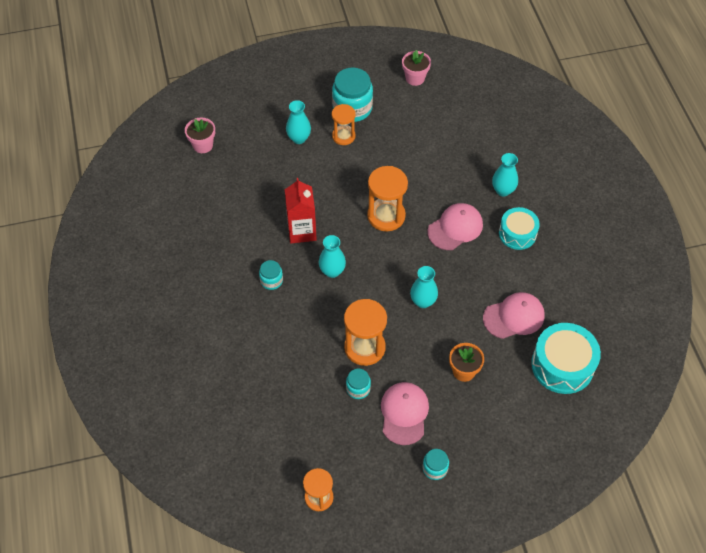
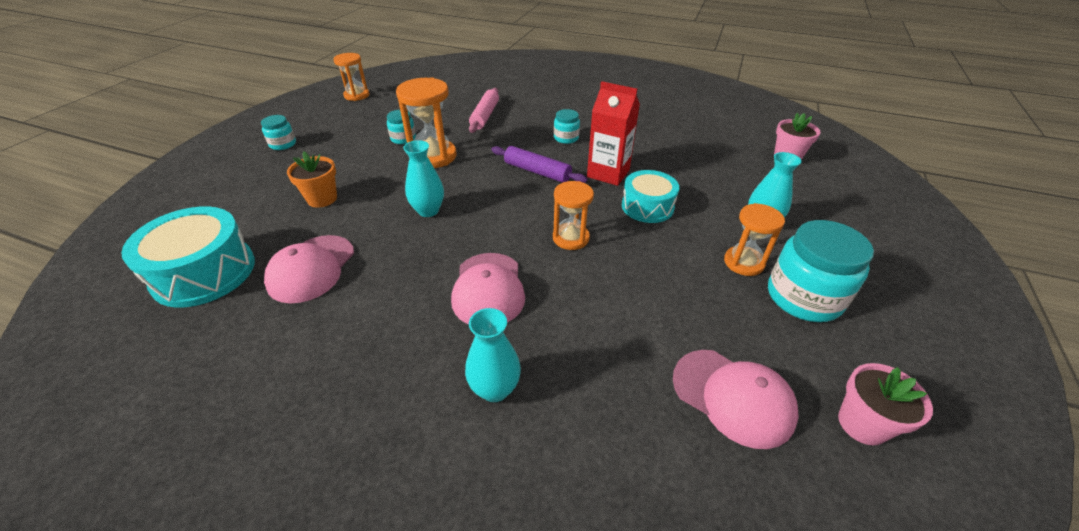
camera: 125 degrees right, 15 degrees down
turquoise vase [319,235,346,278] -> purple rolling pin [491,146,588,183]
orange hourglass [367,166,408,231] -> orange hourglass [553,181,594,250], size x0.65
pink cap [381,382,429,445] -> pink cap moved to [673,350,799,449]
turquoise drum [499,207,540,250] -> turquoise drum moved to [622,170,679,223]
none -> pink rolling pin [469,88,499,133]

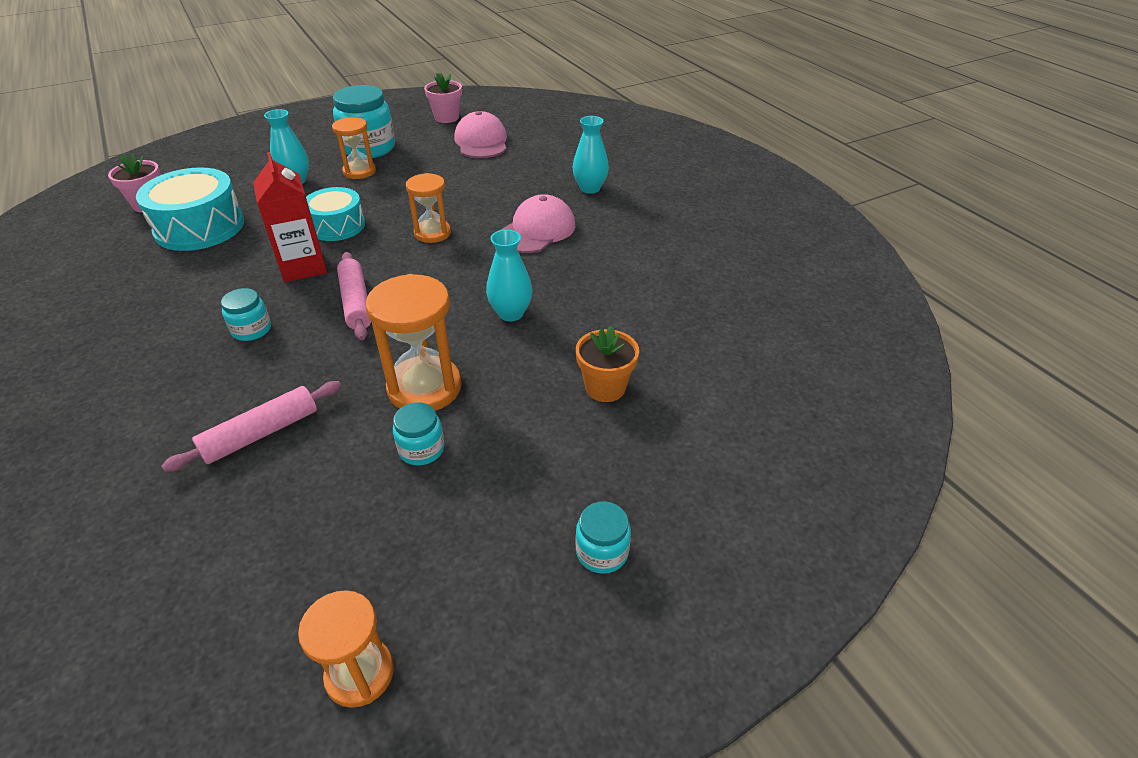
camera: 140 degrees left, 0 degrees up
turquoise drum [121,206,255,308] -> turquoise drum moved to [136,167,244,251]
pink cap [264,235,354,303] -> none
purple rolling pin [491,146,588,183] -> pink rolling pin [337,252,371,340]

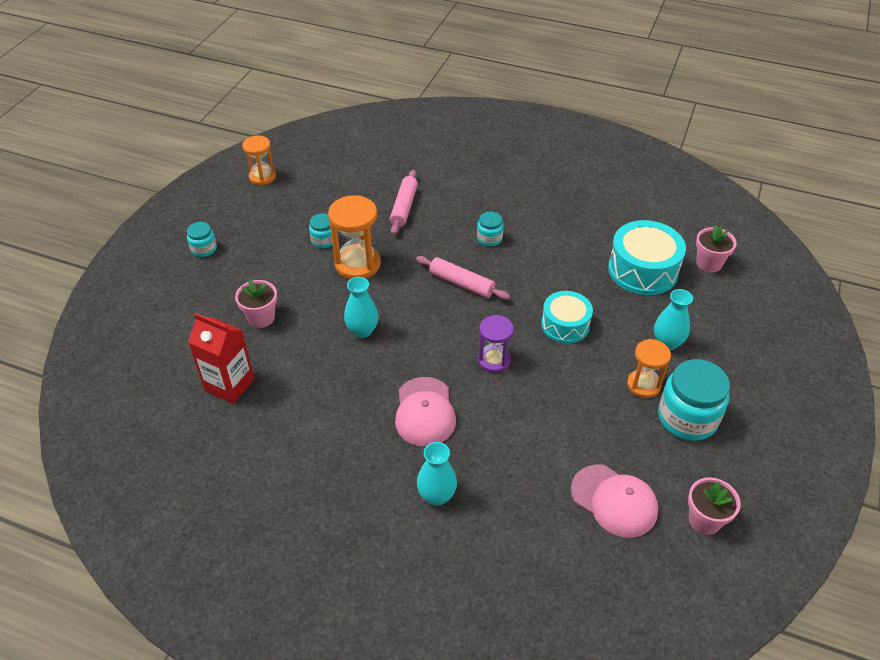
camera: 140 degrees right, 5 degrees up
red carton [253,152,327,282] -> red carton moved to [188,313,255,404]
orange hourglass [406,173,451,243] -> purple hourglass [478,315,514,373]
orange flower pot [576,326,639,402] -> pink flower pot [235,279,277,328]

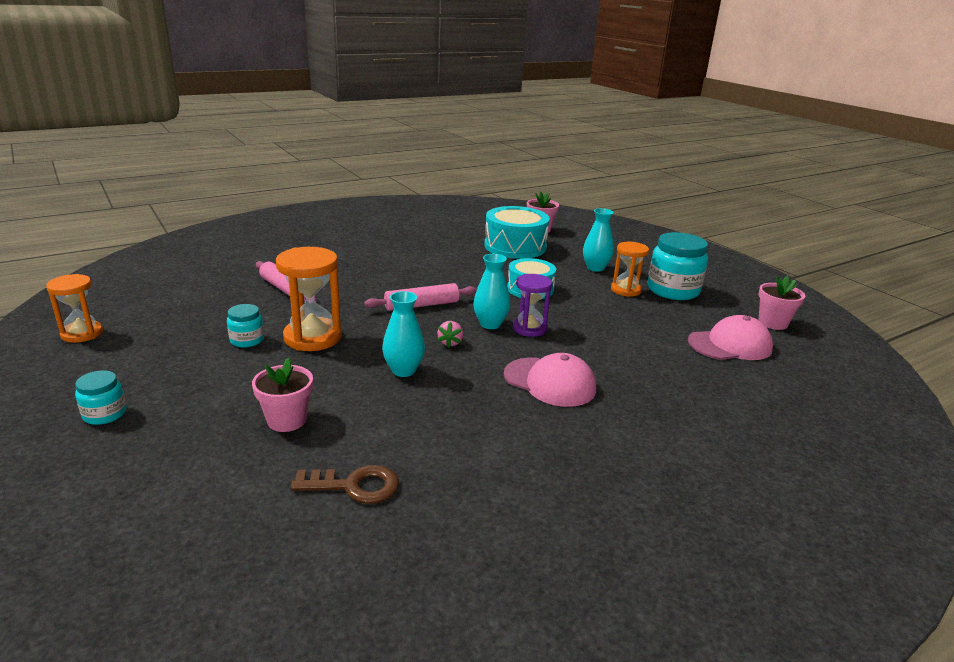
camera: 55 degrees left, 20 degrees down
red carton [188,313,255,404] -> brown key [291,465,399,504]
turquoise vase [417,442,457,506] -> turquoise vase moved to [473,254,510,329]
turquoise jar [477,212,504,246] -> none
none -> pink strawberry [437,321,463,348]

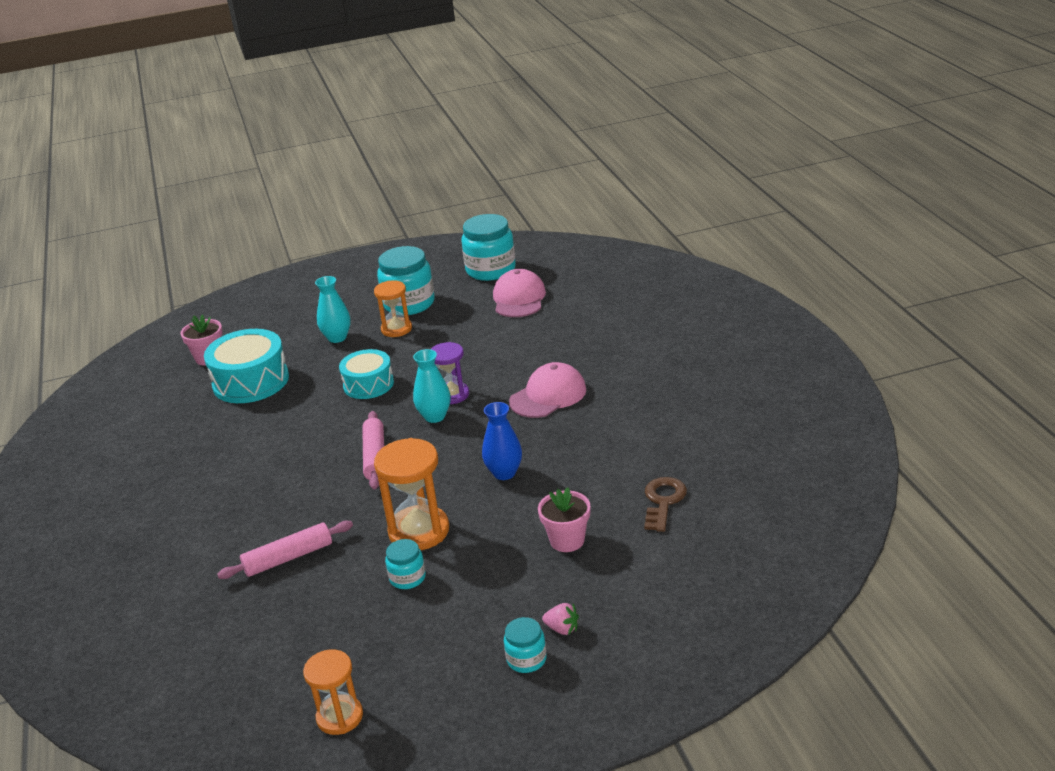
camera: 70 degrees left, 5 degrees up
turquoise vase [382,291,425,377] -> blue vase [482,402,522,480]
pink strawberry [437,321,463,348] -> pink strawberry moved to [542,603,579,635]
pink flower pot [759,276,805,330] -> turquoise jar [462,214,516,281]

